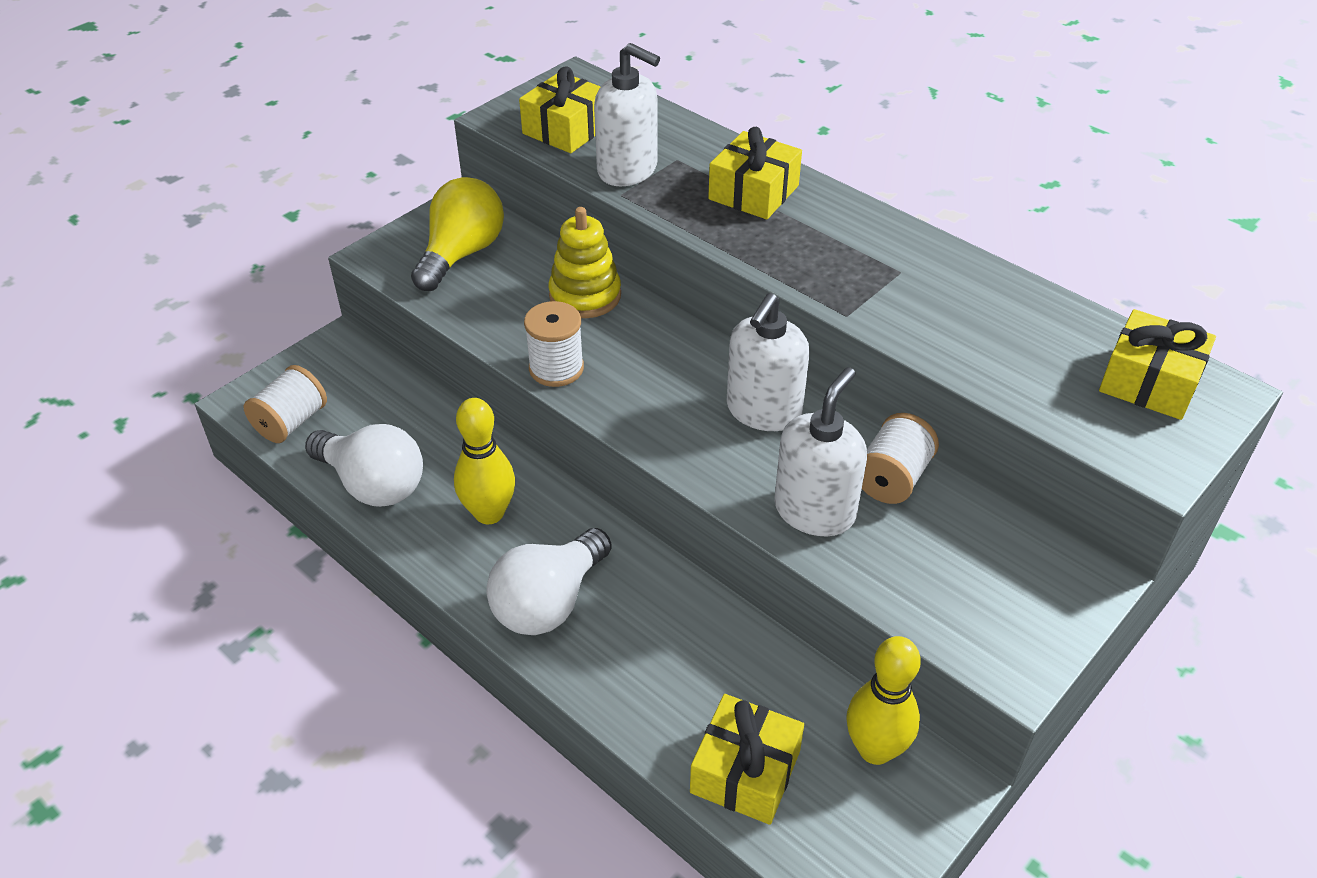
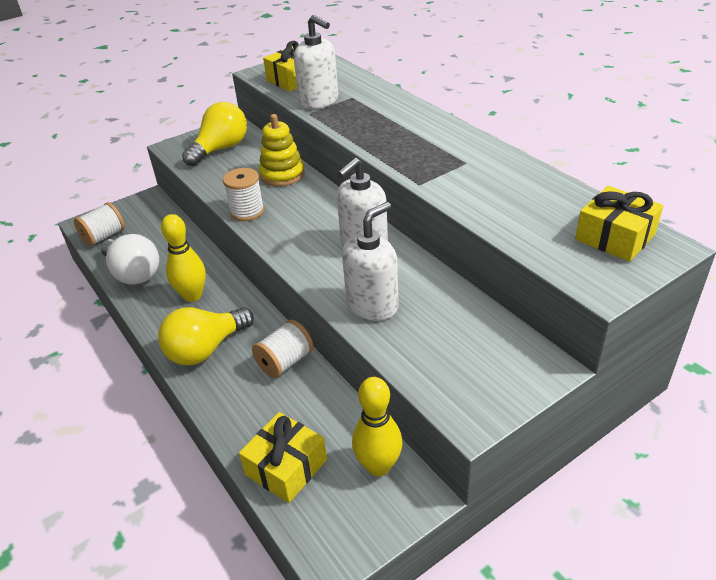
camera: 15 degrees right, 5 degrees down
white light bulb [486,528,611,635] -> yellow light bulb [158,307,254,365]
yellow gift [708,127,802,219] -> none
white spool [862,413,939,504] -> white spool moved to [252,320,314,378]

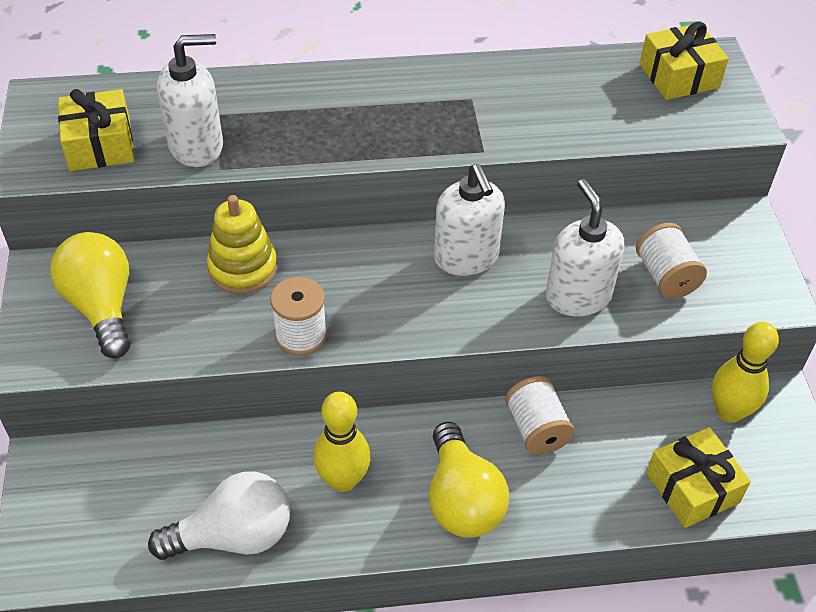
camera: 65 degrees left, 10 degrees up
white spool [74,202,125,247] -> white spool moved to [636,223,707,299]

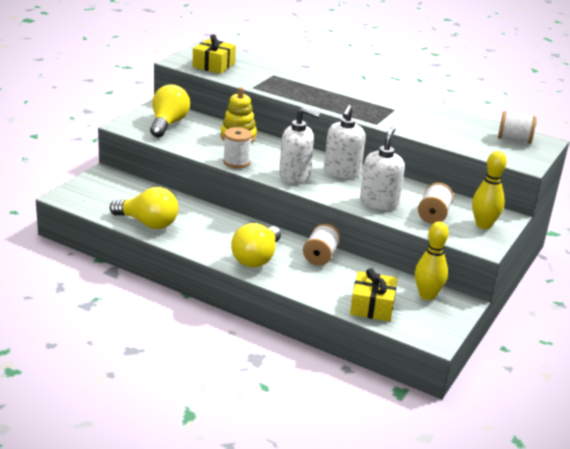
camera: 35 degrees right, 20 degrees down
white light bulb [148,471,290,560] -> yellow light bulb [110,187,178,229]
white soap dispenser [157,34,223,167] -> white soap dispenser moved to [279,107,320,184]
yellow bowling pin [313,392,371,492] -> yellow bowling pin moved to [472,151,507,229]
yellow gift [639,22,729,100] -> white spool [498,111,537,144]

